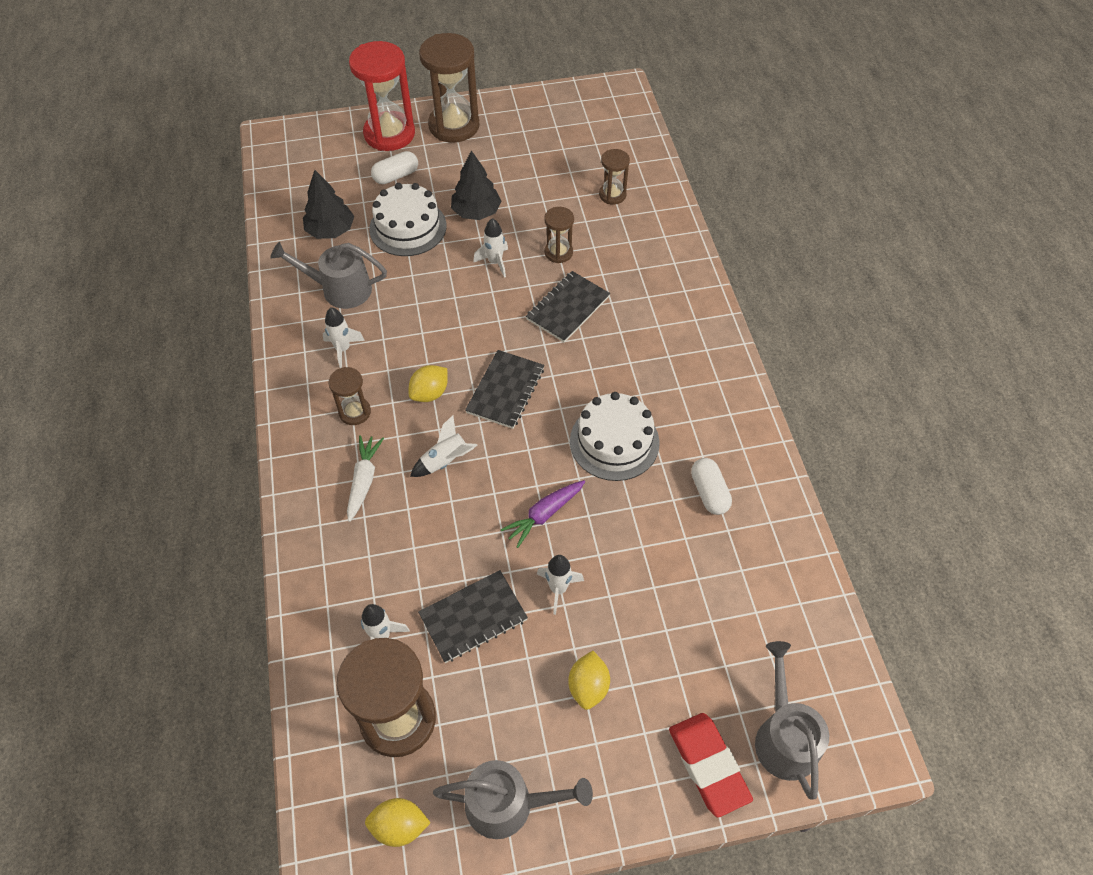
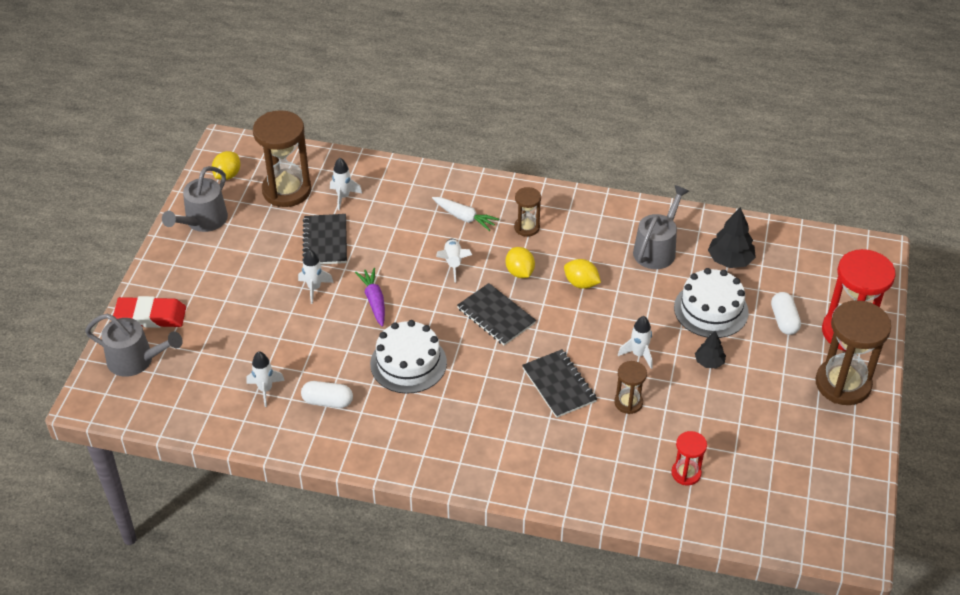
camera: 115 degrees right, 10 degrees down
white rocket [323,307,365,368] -> white rocket moved to [246,351,285,407]
black tree [451,150,502,220] -> black tree [695,331,726,368], size x0.61
yellow lemon [568,651,610,710] -> yellow lemon moved to [564,259,601,289]
brown hourglass [599,149,630,205] -> red hourglass [671,431,707,485]

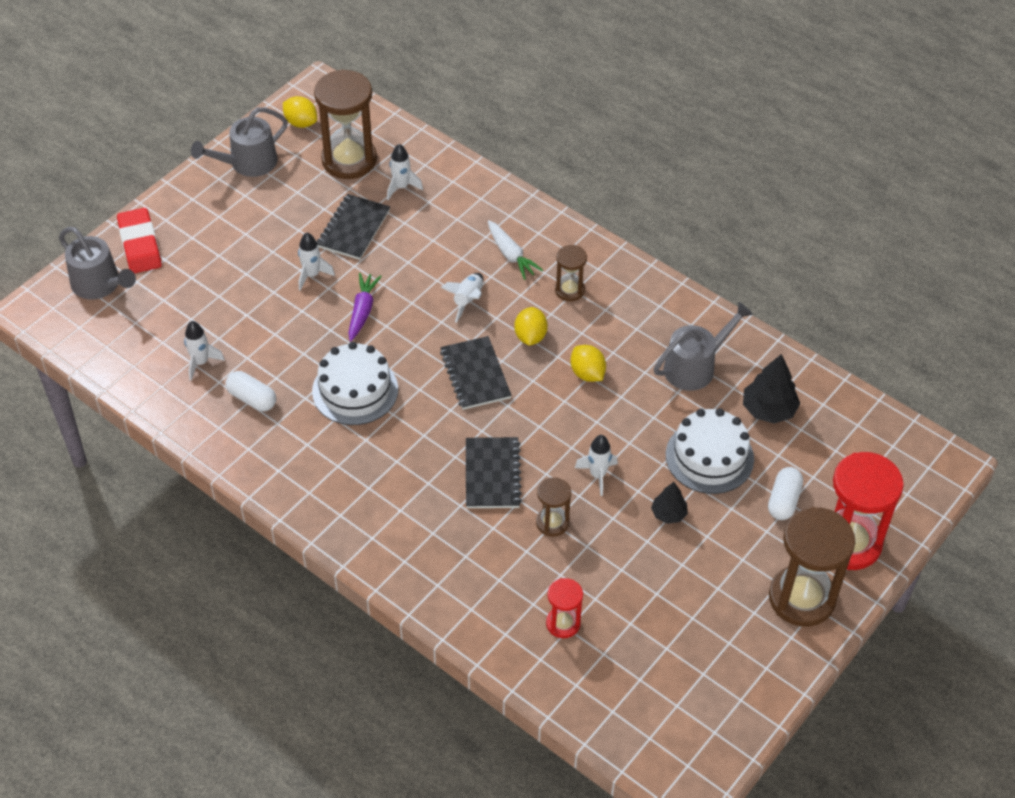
camera: 25 degrees right, 5 degrees up
red eraser [113,296,186,328] -> red eraser turned 45 degrees clockwise [117,208,162,273]
yellow lemon [212,151,240,180] -> yellow lemon turned 75 degrees clockwise [283,96,317,128]

